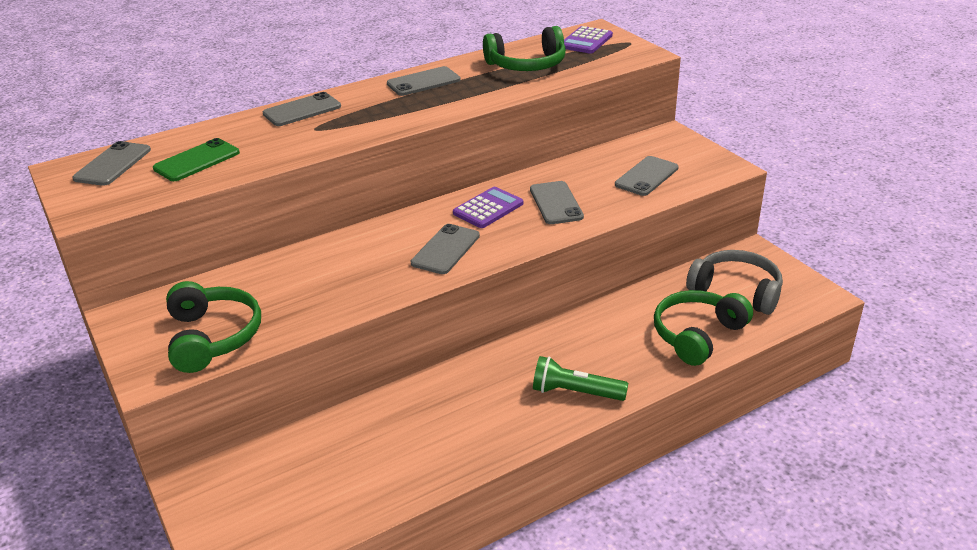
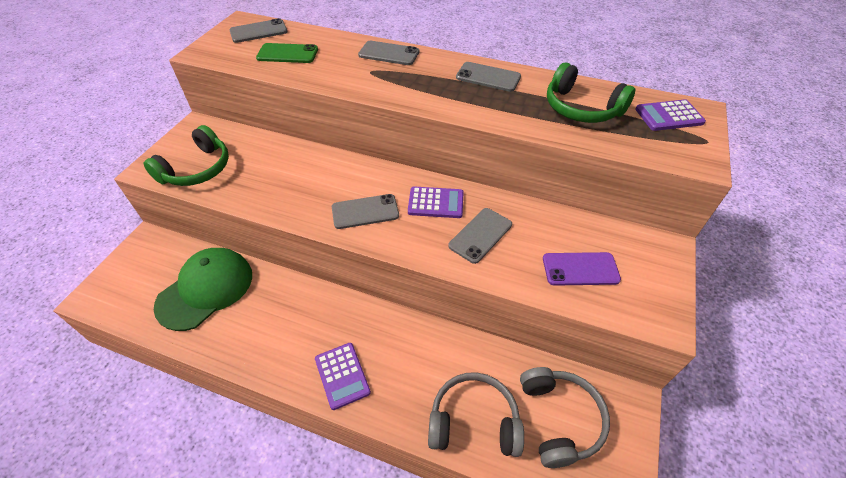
camera: 50 degrees right, 15 degrees up
green flashlight [533,356,628,401] -> purple calculator [315,343,371,410]
grey phone [615,156,679,196] -> purple phone [543,252,621,286]
green headphones [654,290,753,366] -> grey headphones [428,372,524,457]
none -> green cap [154,248,252,331]

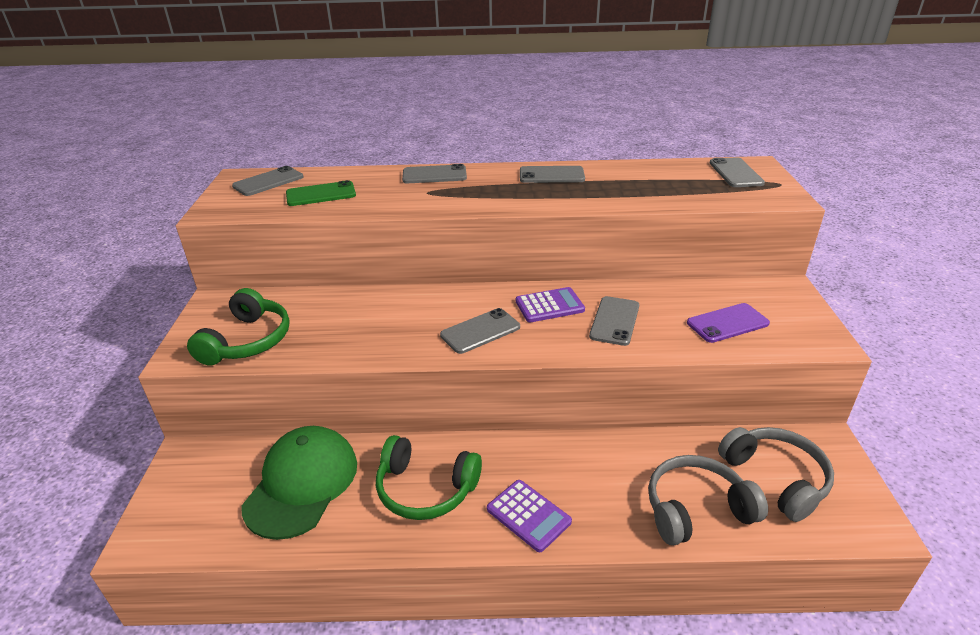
camera: 20 degrees left, 15 degrees down
green headphones [547,62,635,123] -> green headphones moved to [376,435,482,520]
purple calculator [635,99,706,131] -> grey phone [710,157,765,187]

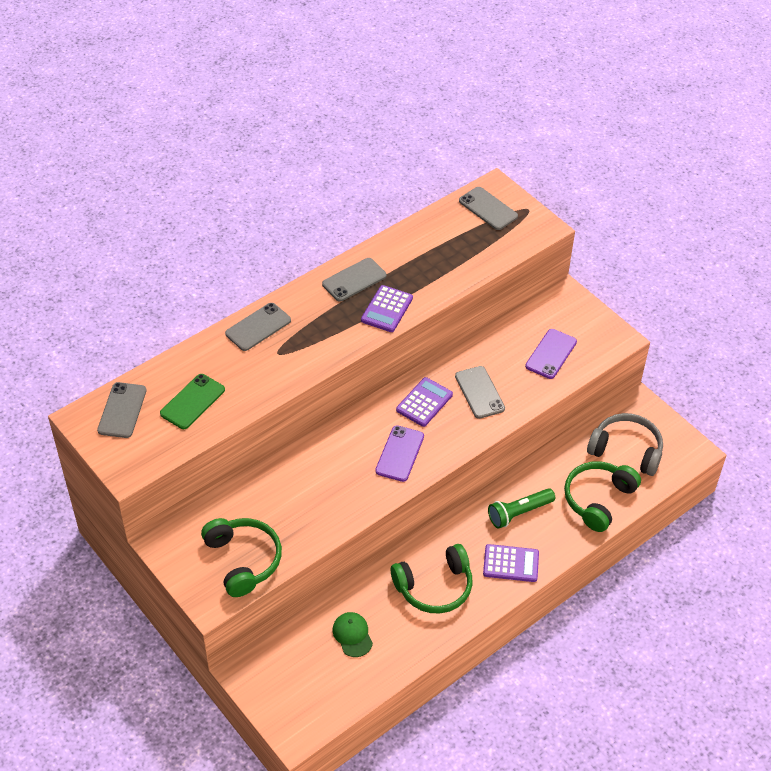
camera: 40 degrees left, 15 degrees up
green cap [241,426,357,540] -> green cap [332,612,373,657], size x0.47
grey phone [440,308,520,354] -> purple phone [375,425,424,482]
grey headphones [648,455,768,545] -> green headphones [564,461,641,532]
none -> purple calculator [361,285,413,332]
none -> green flashlight [488,488,555,529]

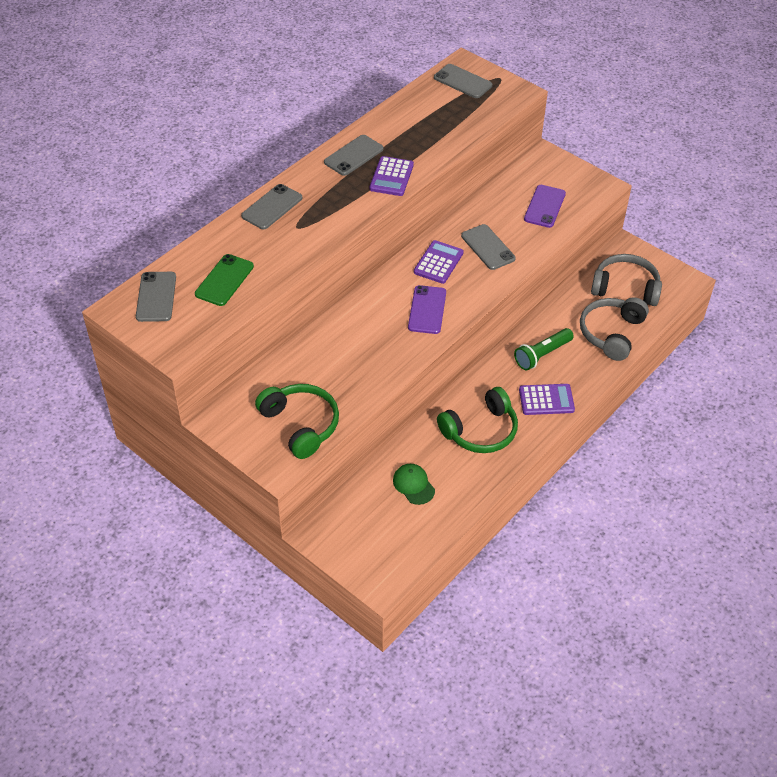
camera: 10 degrees left, 0 degrees up
green headphones [564,461,641,532] -> grey headphones [580,297,649,361]

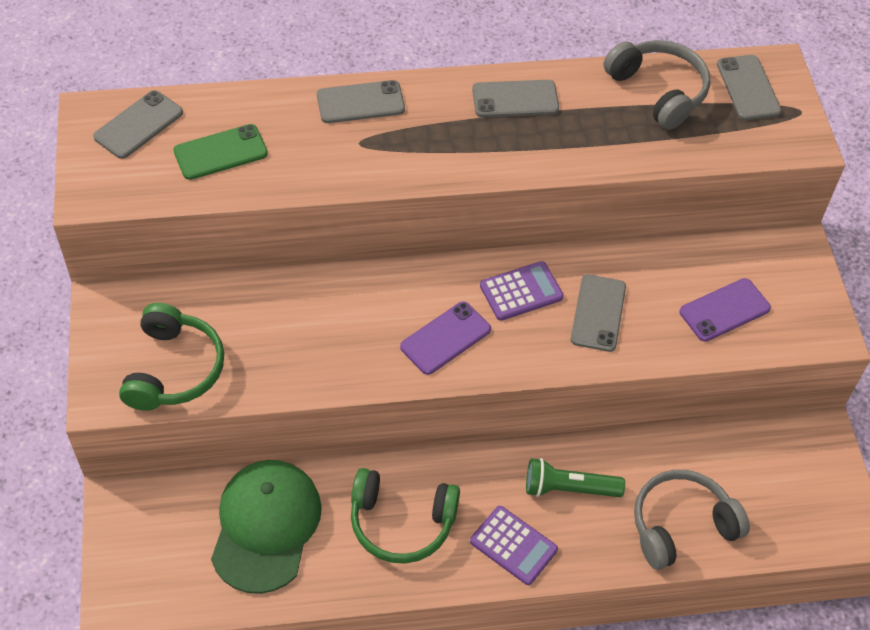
camera: 40 degrees right, 5 degrees up
purple calculator [370,156,414,196] -> none
green cap [393,464,435,505] -> green cap [211,460,322,594], size x2.11
grey headphones [591,254,662,306] -> grey headphones moved to [604,40,710,130]

